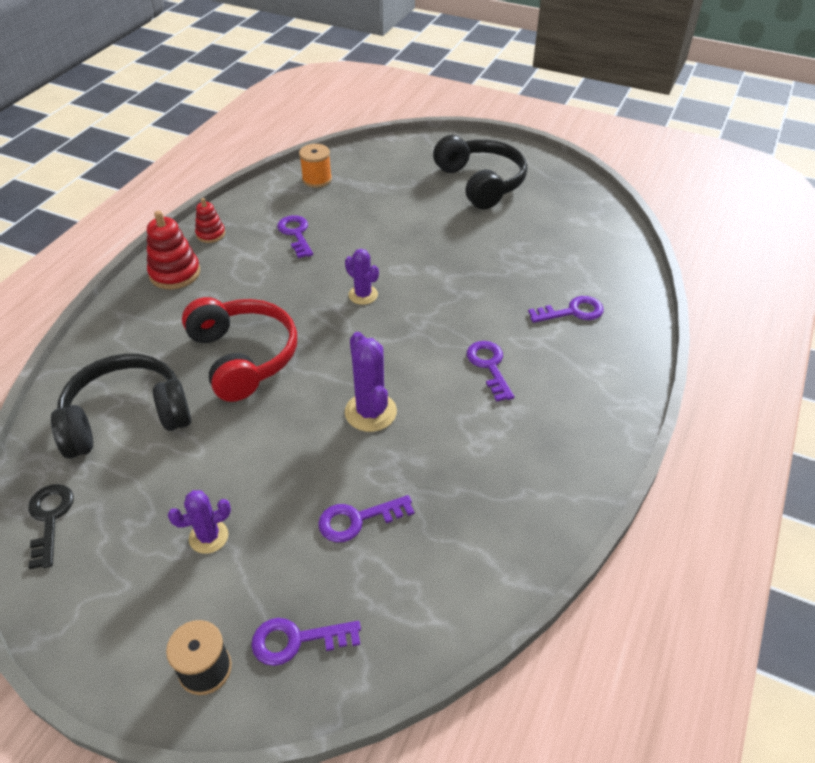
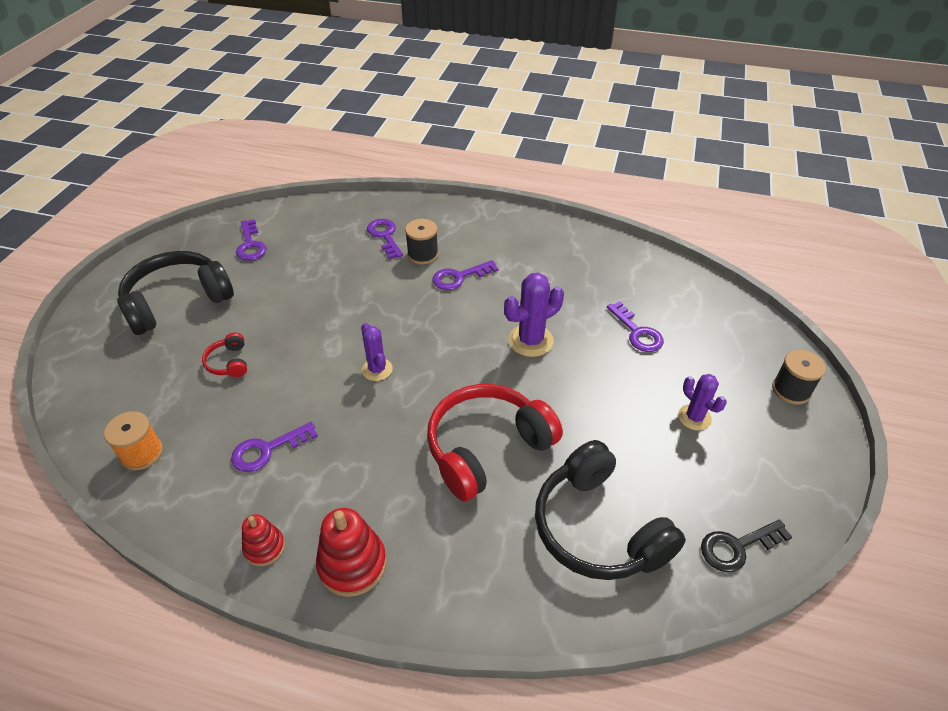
camera: 100 degrees left, 0 degrees up
purple key [251,618,361,666] -> purple key moved to [236,219,267,261]
purple cactus [345,249,379,305] -> purple cactus turned 60 degrees counterclockwise [361,323,393,381]
none -> red headphones [202,332,247,377]
none -> black spool [405,219,439,265]

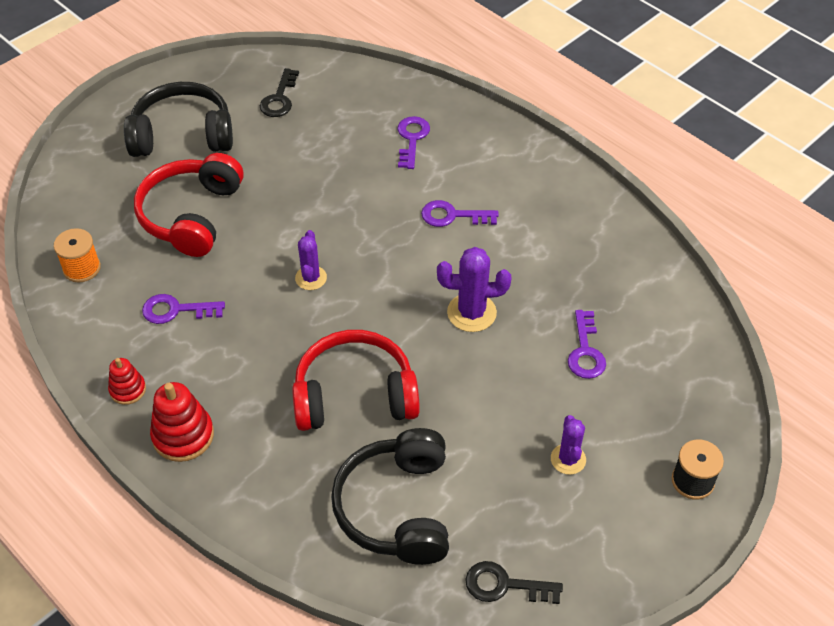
camera: 30 degrees right, 5 degrees up
red headphones [202,332,247,377] -> red headphones [134,153,244,257], size x2.29
purple key [236,219,267,261] -> black key [260,68,299,117]
black spool [405,219,439,265] -> none

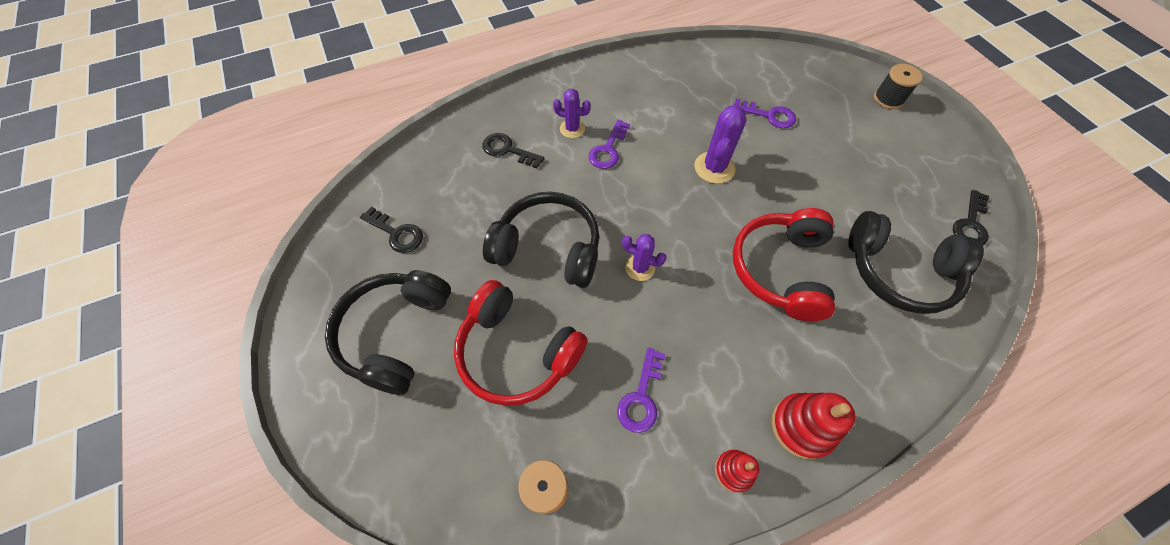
camera: 70 degrees left, 10 degrees up
purple key [397,116,430,169] -> black key [483,133,545,169]
purple cactus [551,415,586,475] -> purple cactus moved to [553,89,591,138]
none -> black headphones [483,192,599,288]

